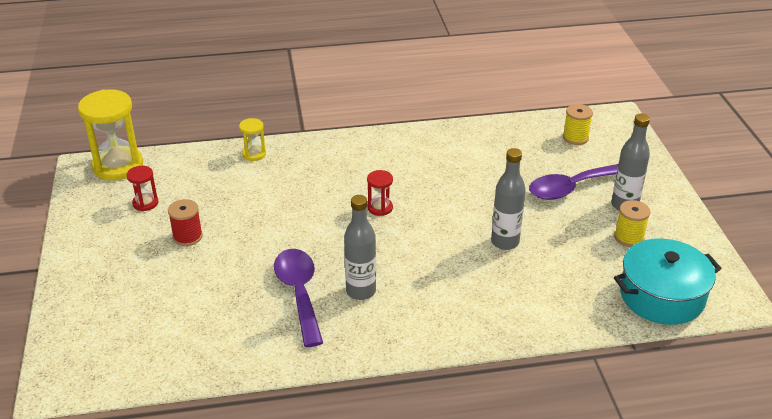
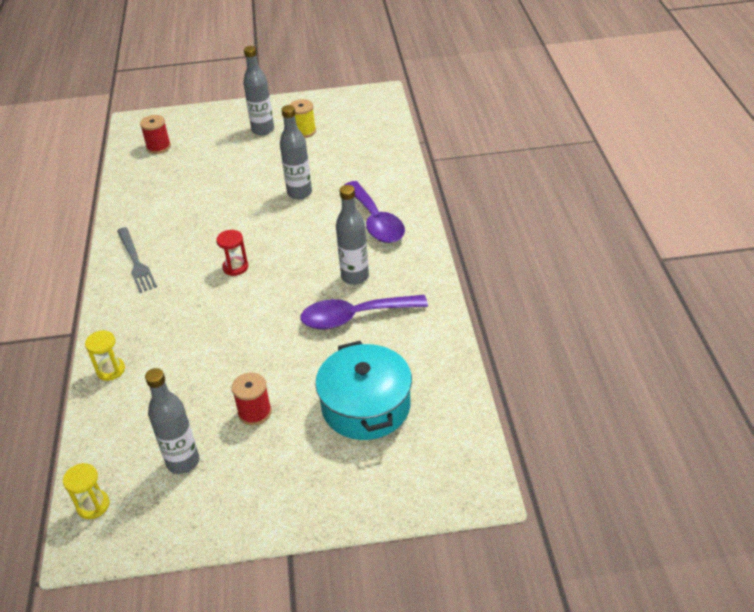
camera: 85 degrees left, 5 degrees up
yellow hourglass [78,89,143,181] -> yellow hourglass [63,463,110,519], size x0.48
red hourglass [126,166,158,211] -> grey bottle [145,368,199,474]
purple spoon [529,164,618,200] -> purple spoon moved to [345,181,405,243]
yellow spool [563,104,593,145] -> red spool [140,115,171,154]
turquoise pot [614,238,722,325] -> turquoise pot moved to [315,341,412,440]
none -> grey fork [117,227,157,293]

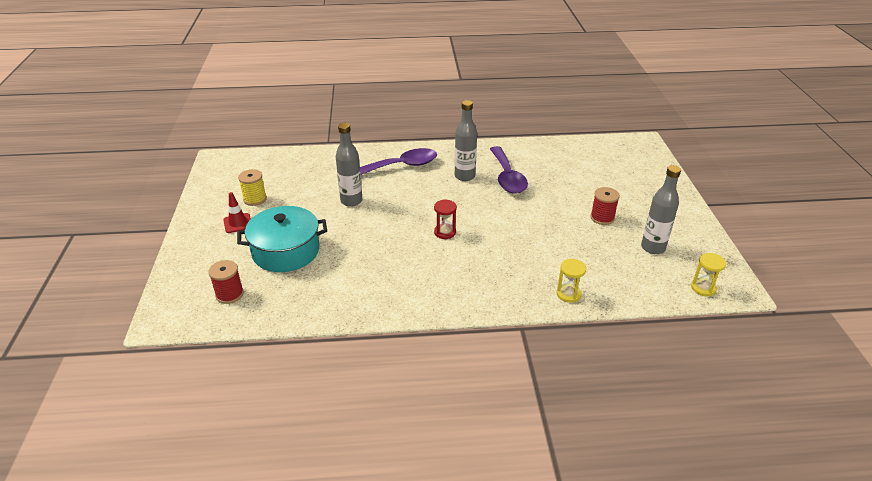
camera: 90 degrees left, 5 degrees down
grey fork [117,227,157,293] -> none
grey bottle [243,46,274,135] -> red traffic cone [223,192,251,233]
turquoise pot [315,341,412,440] -> turquoise pot moved to [237,206,327,272]

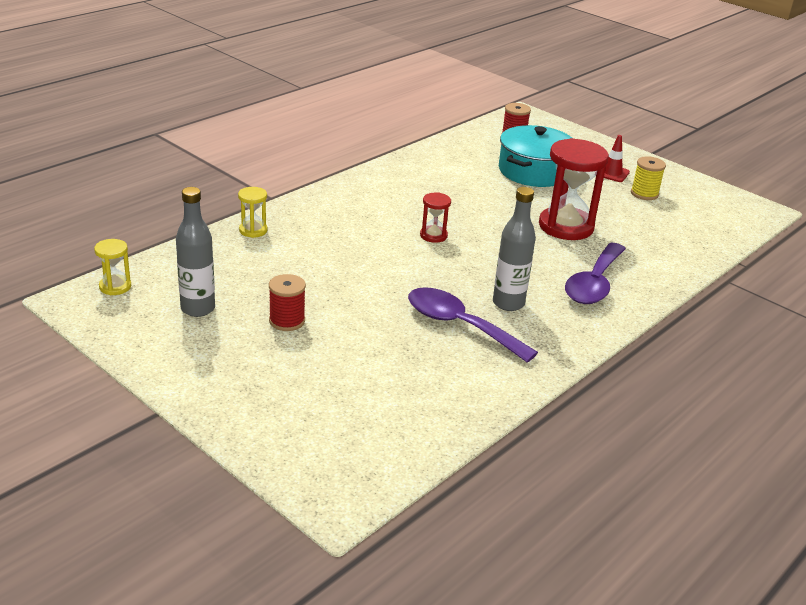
camera: 135 degrees right, 5 degrees down
grey bottle [336,123,362,207] -> red hourglass [539,138,609,240]

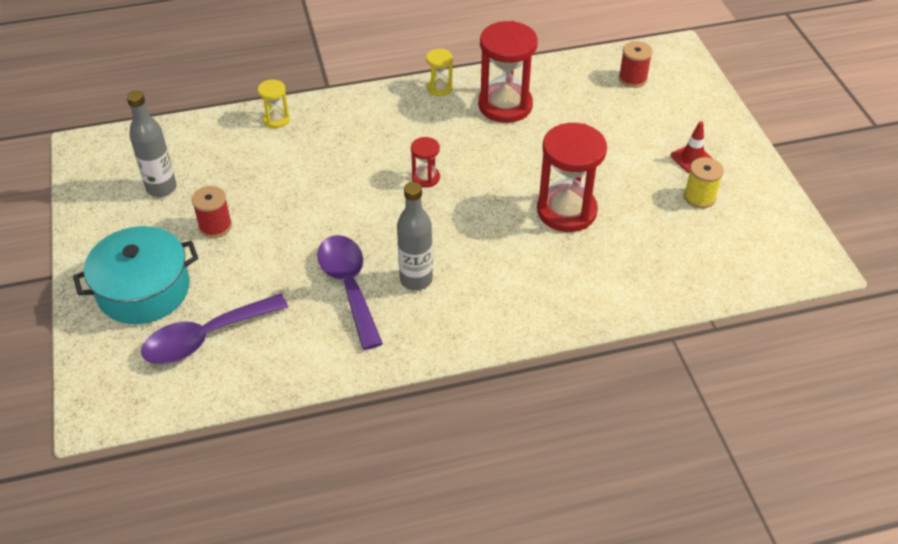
camera: 35 degrees right, 15 degrees up
yellow hourglass [94,239,131,295] -> yellow hourglass moved to [426,49,453,96]
turquoise pot [499,125,572,187] -> turquoise pot moved to [73,226,198,324]
purple spoon [565,243,626,304] -> purple spoon moved to [141,294,288,364]
none -> red hourglass [478,21,538,123]

